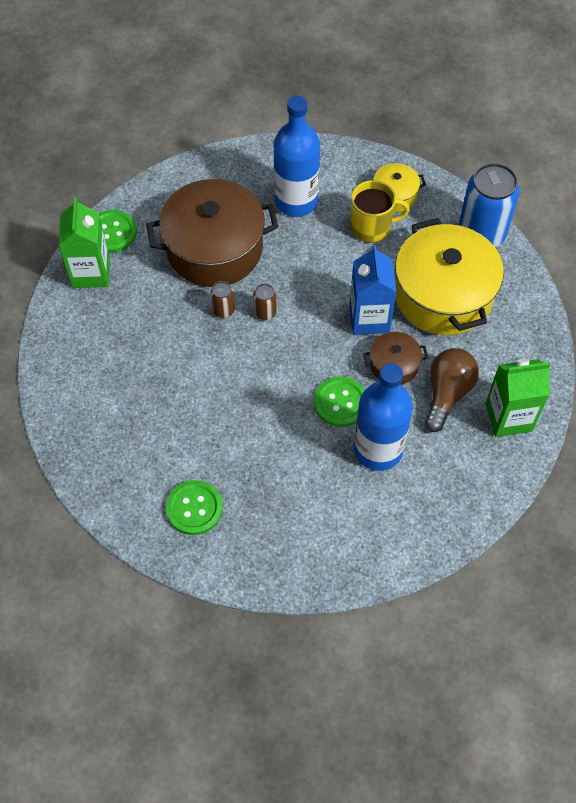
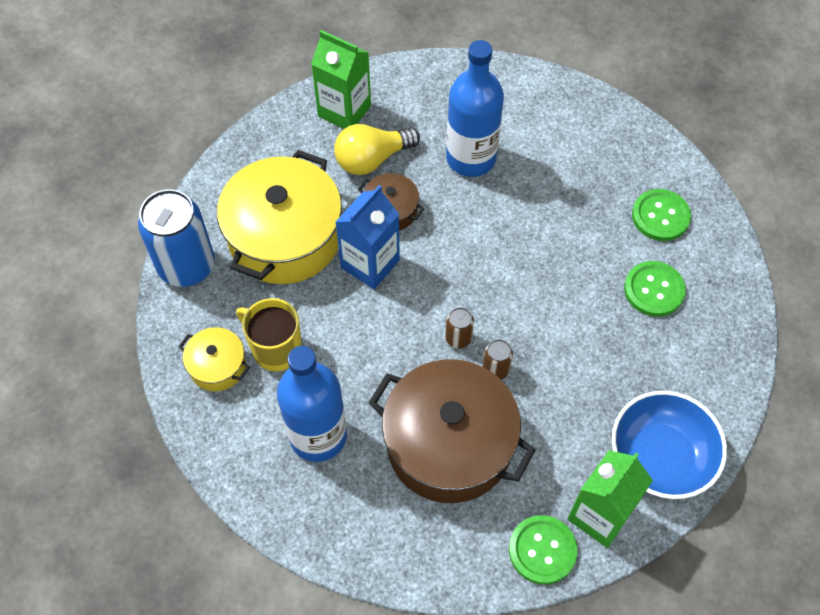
camera: 140 degrees left, 0 degrees up
green button [314,377,365,427] -> green button moved to [624,261,686,317]
brown light bulb [425,348,479,432] -> yellow light bulb [334,124,420,175]
none -> blue bowl [612,391,727,499]

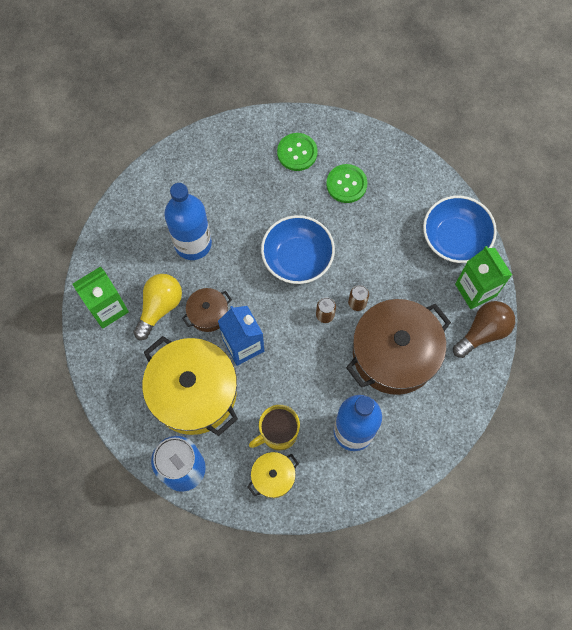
camera: 65 degrees left, 10 degrees up
yellow light bulb [334,124,420,175] -> yellow light bulb turned 150 degrees counterclockwise [134,274,182,340]
green button [509,515,577,585] -> brown light bulb [453,301,515,358]
none -> blue bowl [261,215,335,284]

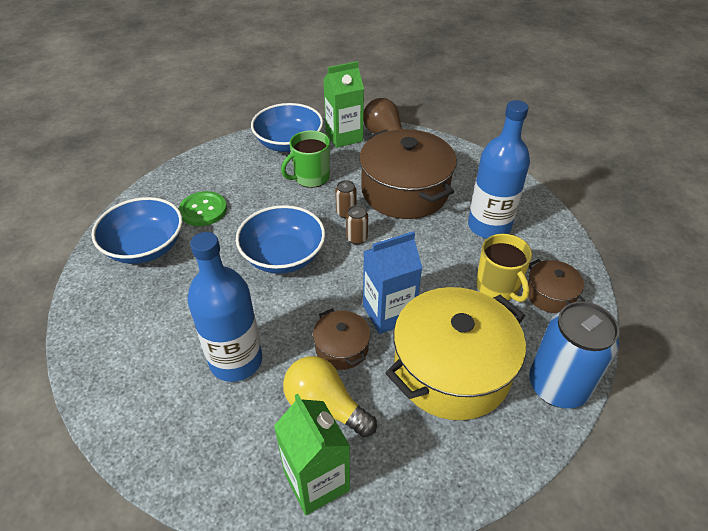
camera: 85 degrees left, 25 degrees down
yellow pot [247,452,299,498] -> brown pot [528,259,585,313]
green button [277,133,317,171] -> blue bowl [91,197,182,264]
none -> green mug [281,130,330,188]

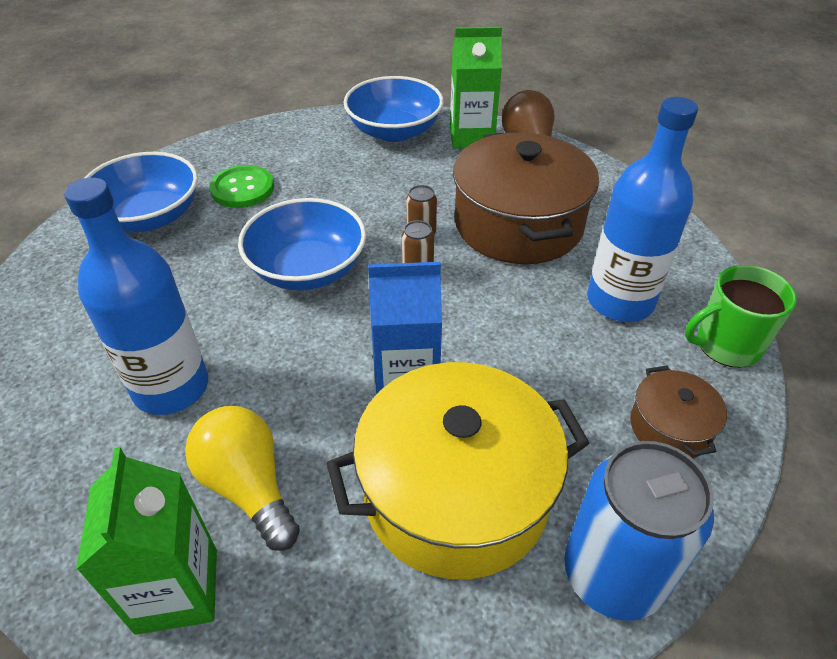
camera: 20 degrees right, 0 degrees up
green mug [281,130,330,188] -> green mug moved to [685,265,797,368]
brown pot [313,308,370,370] -> none
yellow mug [476,234,532,302] -> none

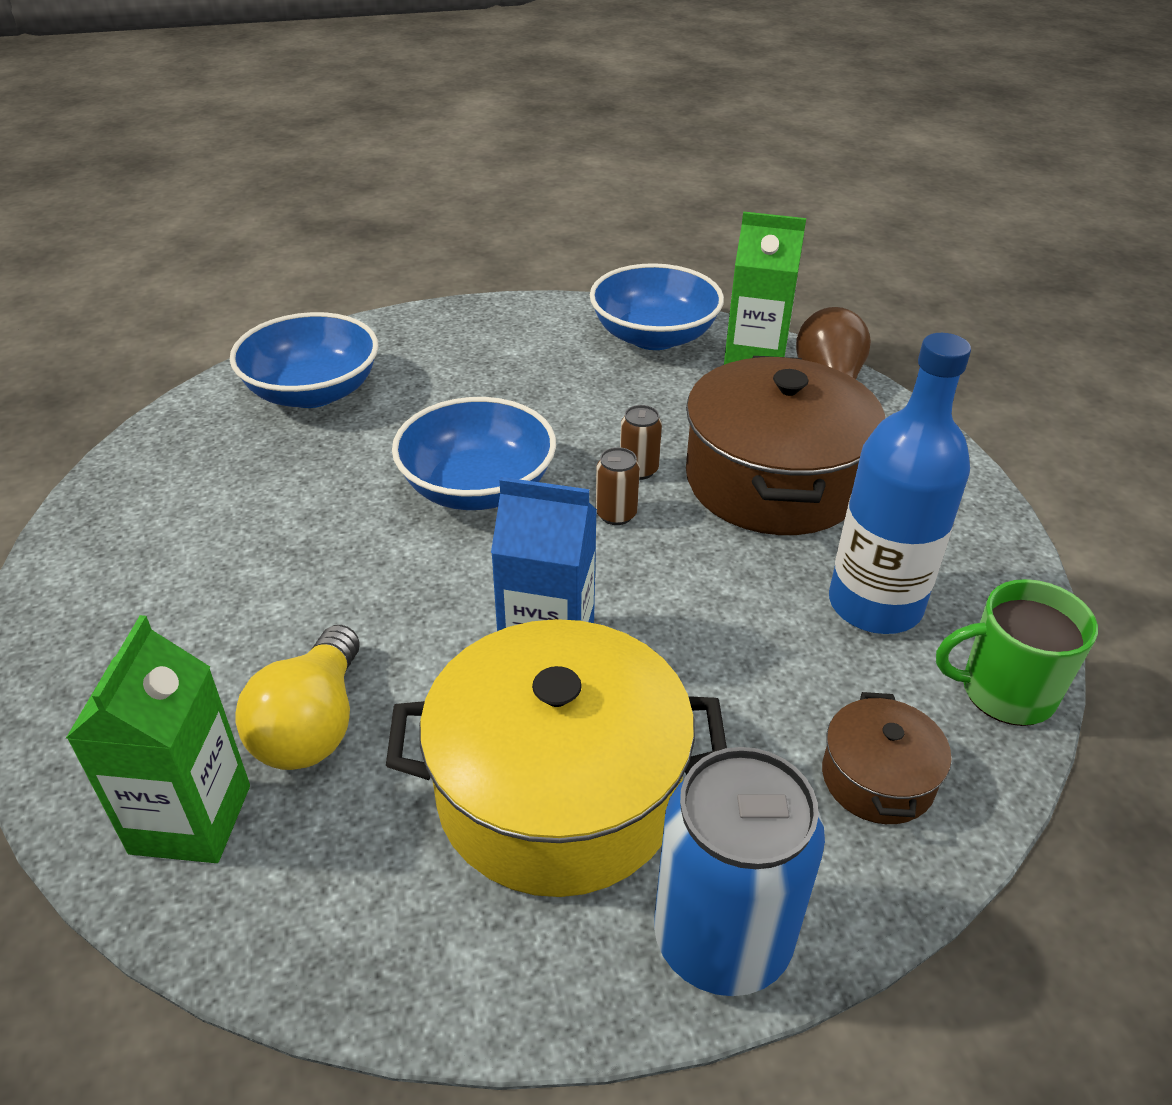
camera: 15 degrees right, 5 degrees down
blue bottle [64,178,208,415] -> none
yellow light bulb [185,406,300,551] -> yellow light bulb turned 150 degrees counterclockwise [235,625,360,770]
green button [209,165,274,208] -> none

